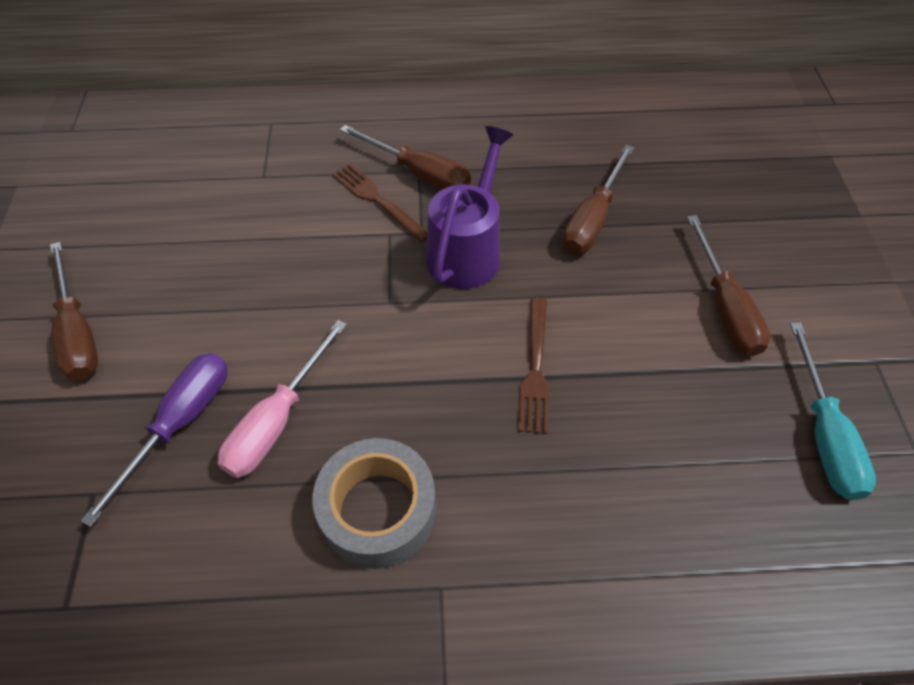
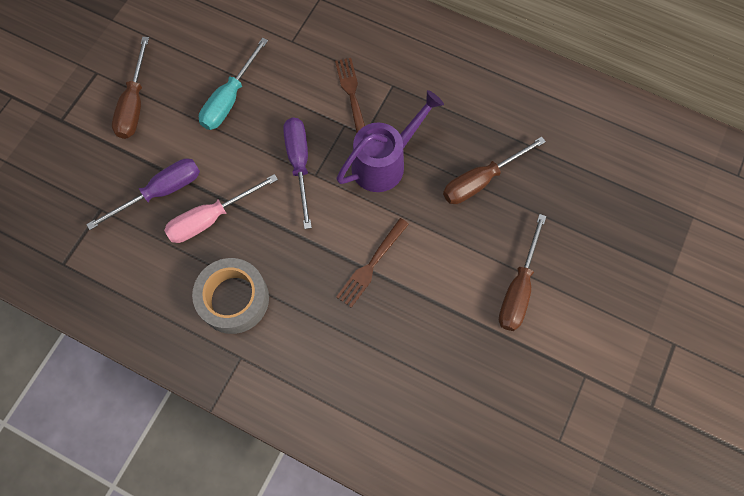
camera: 30 degrees right, 15 degrees up
brown screwdriver [340,125,471,190] -> none
turquoise screwdriver [790,322,876,500] -> turquoise screwdriver moved to [199,38,268,130]
none -> purple screwdriver [283,117,312,229]

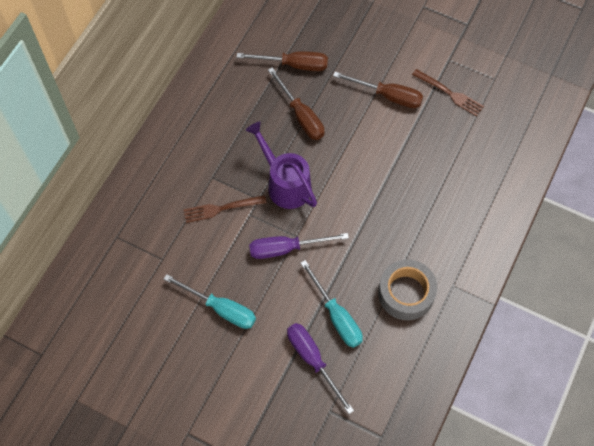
camera: 90 degrees left, 5 degrees down
brown screwdriver [112,37,149,139] -> brown screwdriver moved to [236,51,328,71]
pink screwdriver [164,174,278,243] -> turquoise screwdriver [301,260,363,348]
brown fork [336,218,409,308] -> brown fork moved to [412,69,484,116]

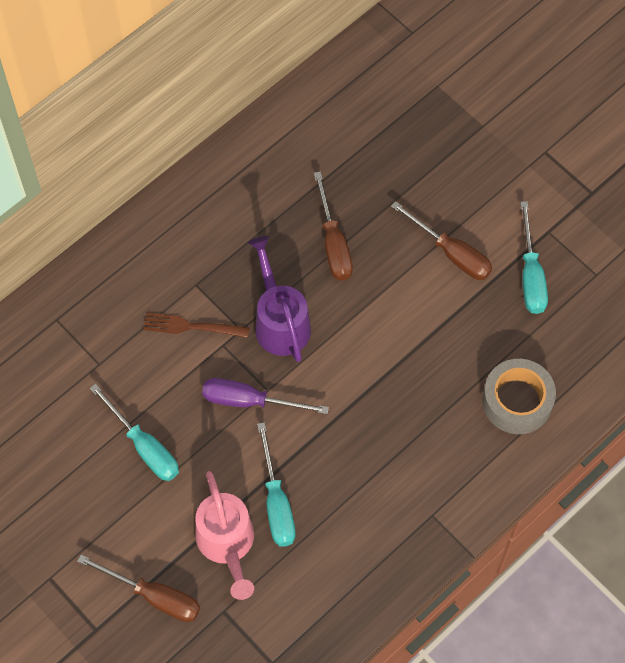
camera: 20 degrees right, 0 degrees up
brown screwdriver [236,51,328,71] -> brown screwdriver moved to [77,555,200,622]
purple screwdriver [287,323,354,414] -> pink watering can [195,471,254,600]
grey tape [378,260,437,320] -> grey tape moved to [482,359,556,434]
brown fork [412,69,484,116] -> turquoise screwdriver [520,201,548,314]

